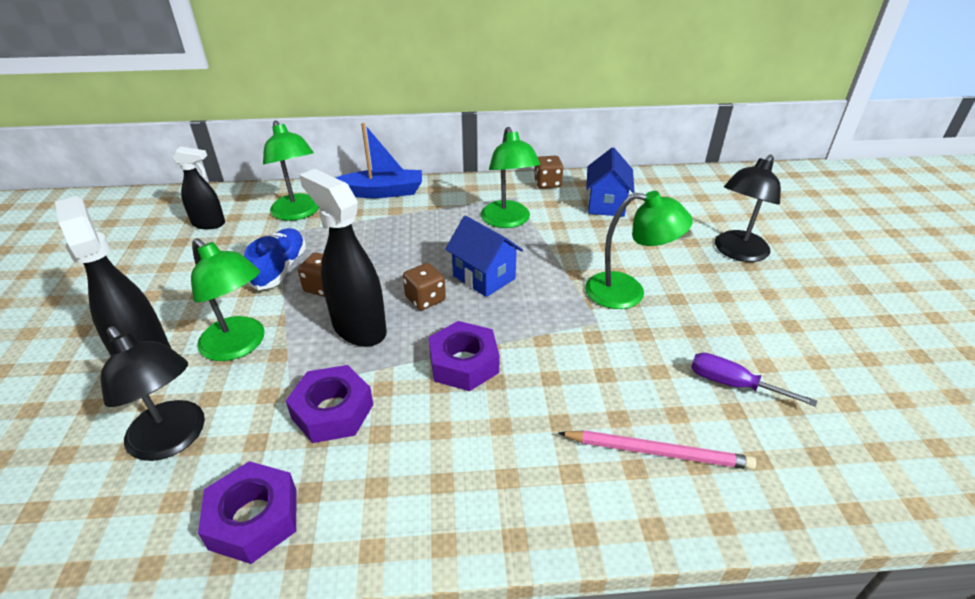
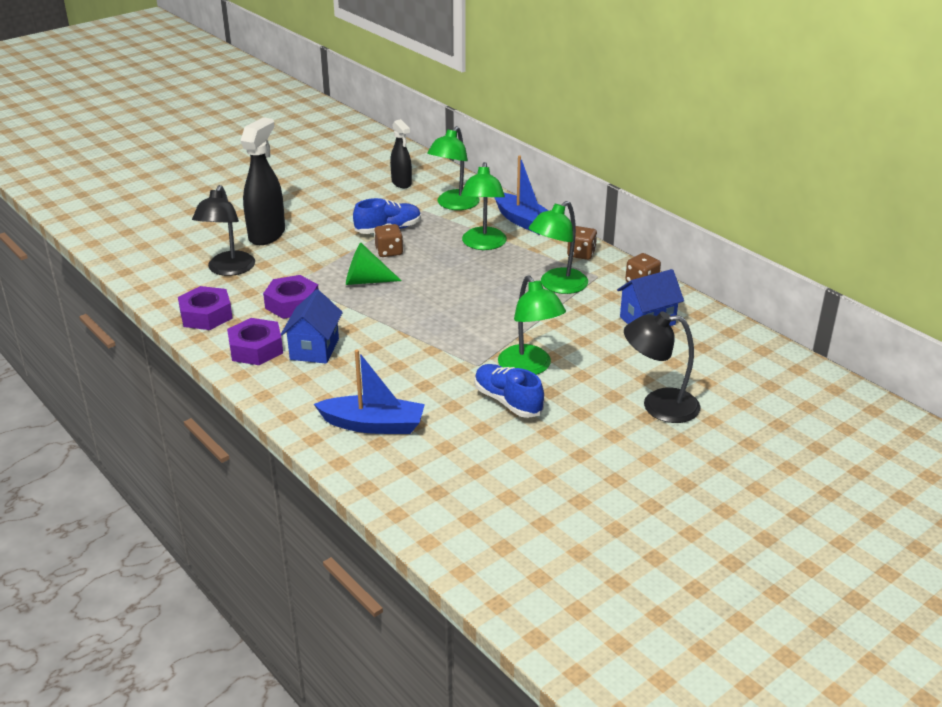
camera: 55 degrees right, 5 degrees down
green lamp [191,238,265,361] -> green lamp moved to [461,162,507,250]
black spray bottle [299,169,387,347] -> green cone [346,243,402,285]
brown dice [403,263,446,310] -> brown dice moved to [567,226,597,260]
purple nut [429,321,500,391] -> purple nut moved to [227,318,283,365]
blue house [445,216,523,297] -> blue house moved to [281,289,343,364]
pink pencil [558,430,756,470] -> blue boat [314,350,425,434]
purple screwdriver [691,352,817,407] -> none
none -> blue shoe [475,364,544,418]

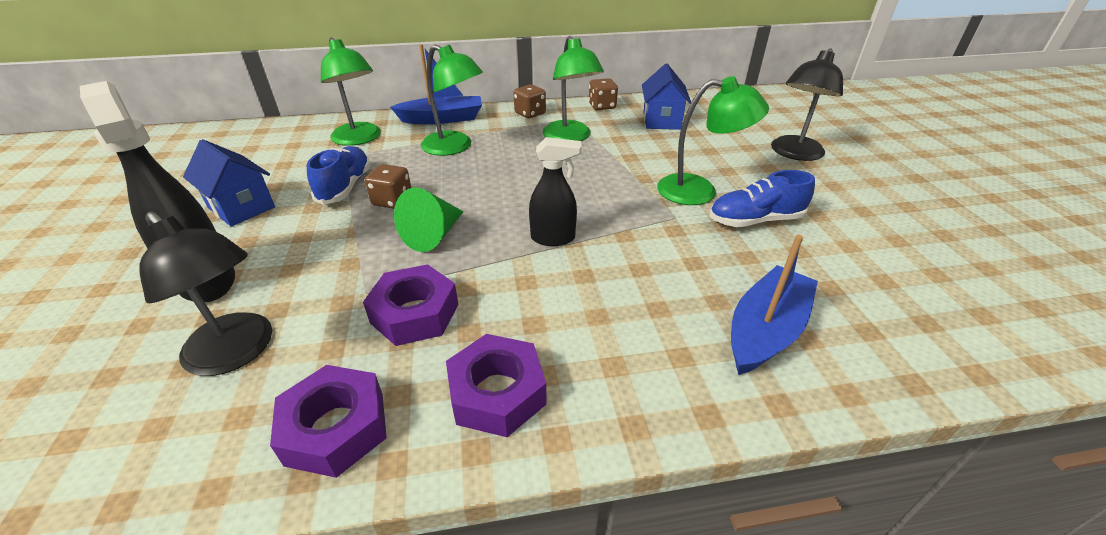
camera: 60 degrees left, 5 degrees up
blue house [281,289,343,364] -> blue house moved to [183,139,275,226]
black spray bottle [390,119,412,188] -> black spray bottle moved to [529,137,582,246]

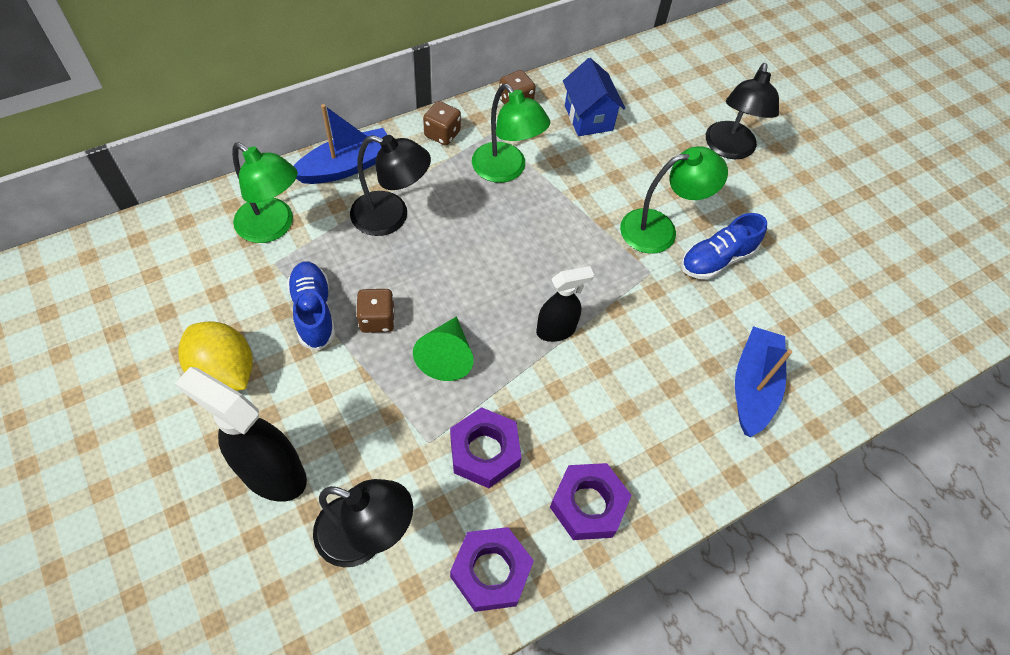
camera: 25 degrees left, 20 degrees up
blue house [183,139,275,226] -> yellow lemon [178,321,253,391]
green lamp [421,44,483,156] -> black lamp [350,135,431,236]

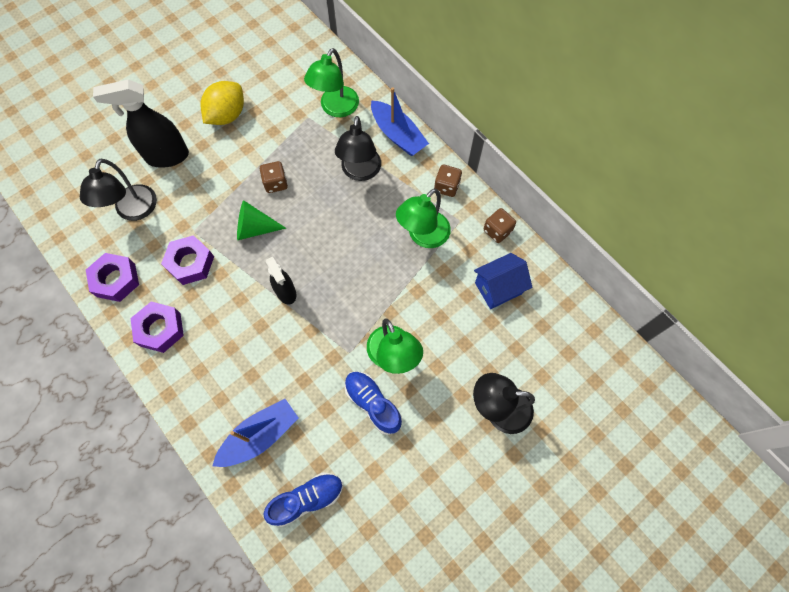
camera: 85 degrees right, 10 degrees up
black spray bottle [175,367,307,502] -> black spray bottle turned 120 degrees counterclockwise [93,79,189,168]
blue shoe [287,262,335,350] -> blue shoe moved to [264,472,343,527]
blue boat [735,326,792,437] -> blue boat turned 45 degrees counterclockwise [212,399,299,467]

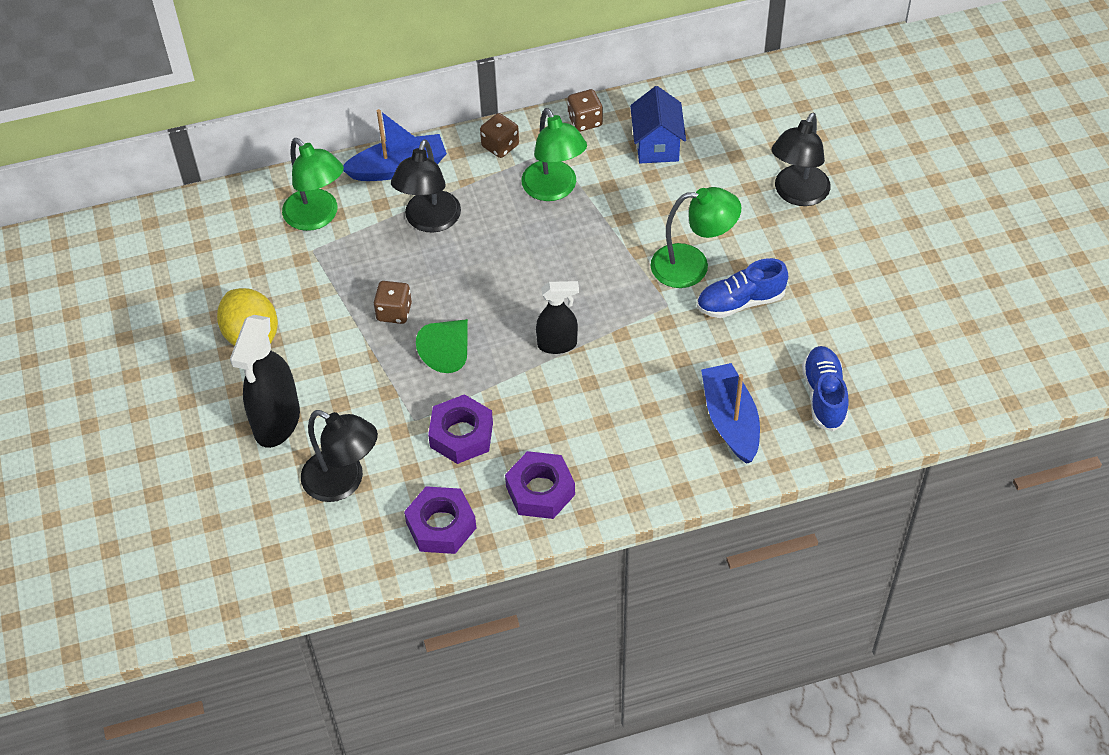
camera: 65 degrees left, 15 degrees down
black lamp [335,116,381,181] -> black lamp turned 75 degrees clockwise [391,139,461,233]

